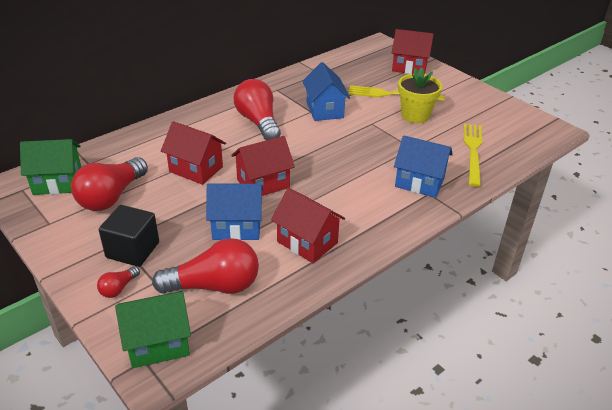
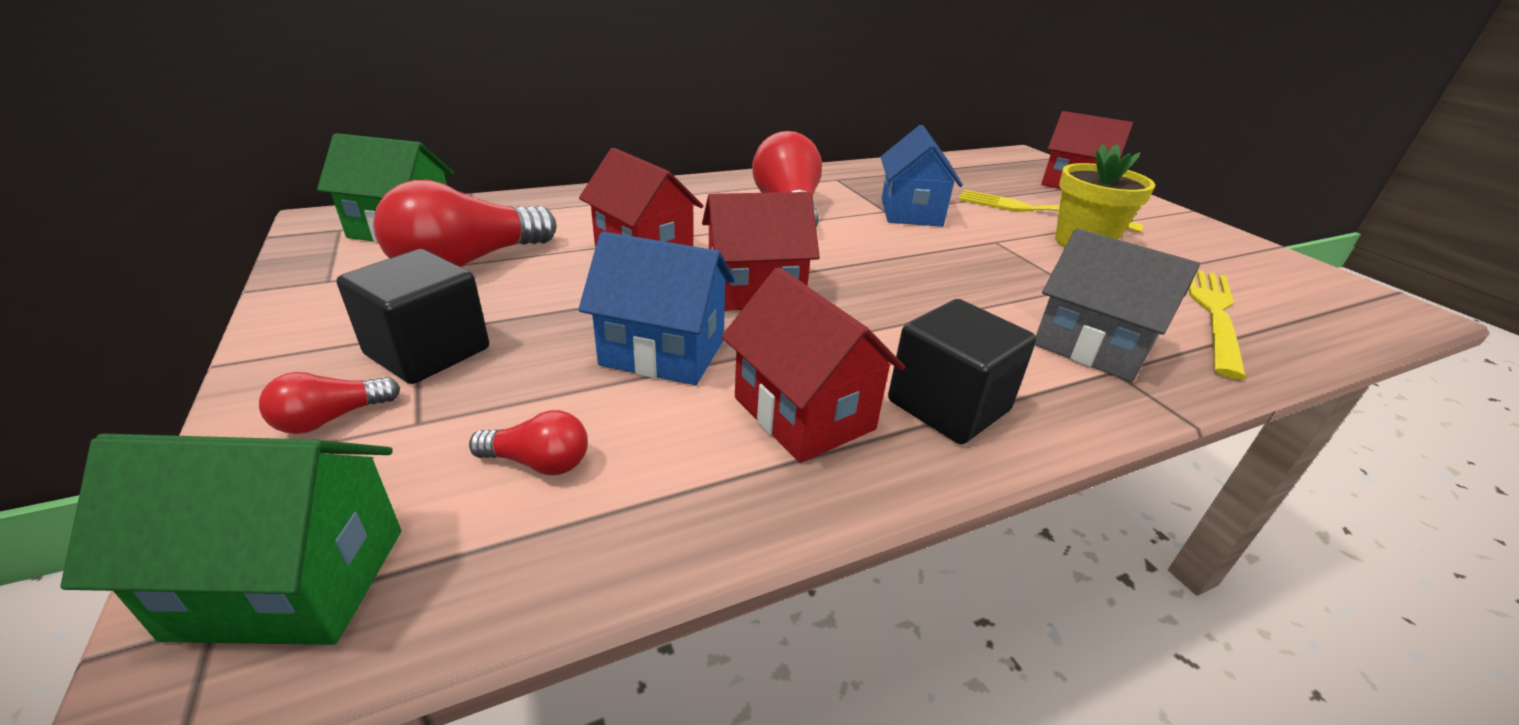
camera: 15 degrees right, 5 degrees down
red light bulb [152,238,259,294] -> red light bulb [469,410,588,475], size x0.46
blue house [394,135,453,198] -> grey house [1035,228,1200,382]
none -> black cube [888,299,1036,444]

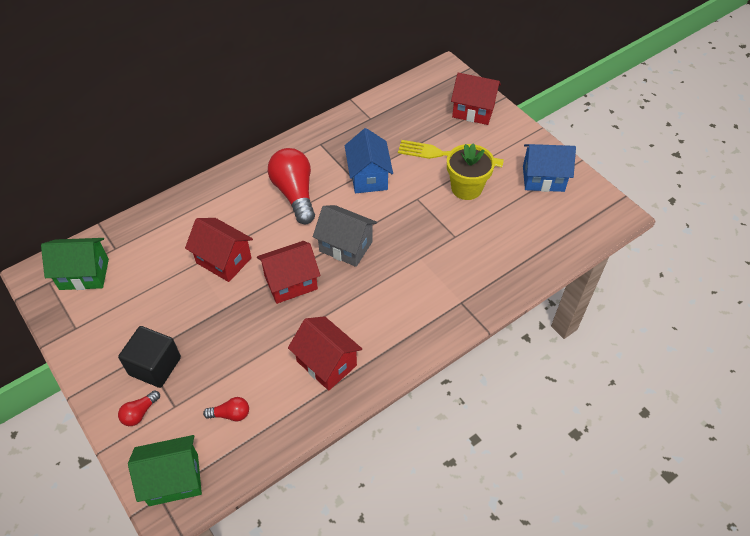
camera: 10 degrees left, 20 degrees up
red light bulb [373,180,556,267] -> none
blue house [579,232,735,385] -> blue house moved to [523,144,576,192]
black cube [888,299,1036,444] -> none
grey house [1035,228,1200,382] -> grey house moved to [313,205,377,267]
yellow fork [1189,270,1246,380] -> none

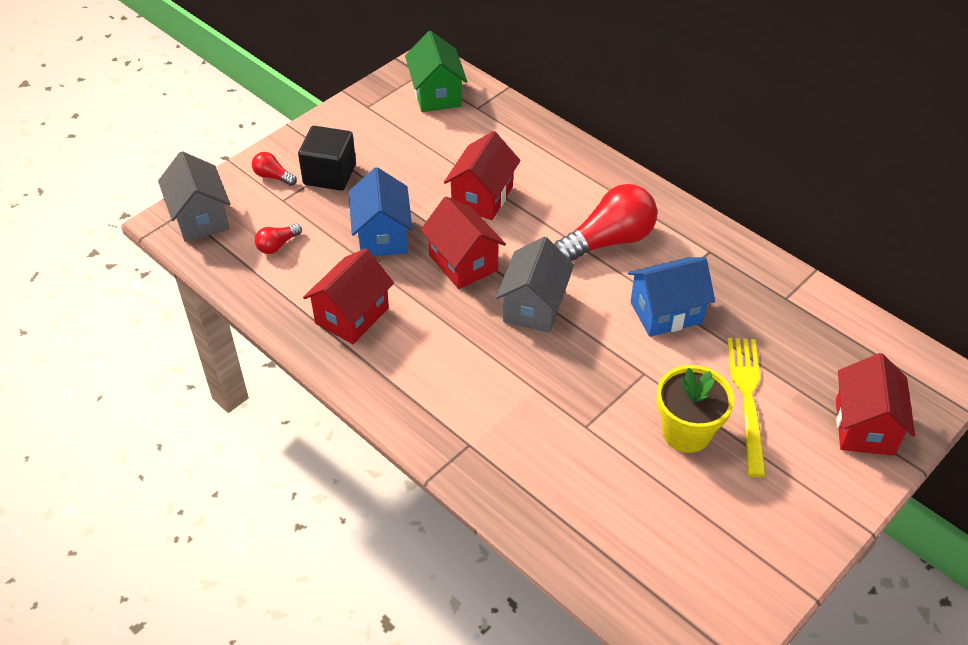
camera: 80 degrees right, 5 degrees down
green house [128,435,202,506] -> grey house [158,151,230,242]
red light bulb [203,397,249,421] -> red light bulb turned 60 degrees clockwise [255,224,302,254]
blue house [523,144,576,192] -> blue house moved to [349,167,413,256]

